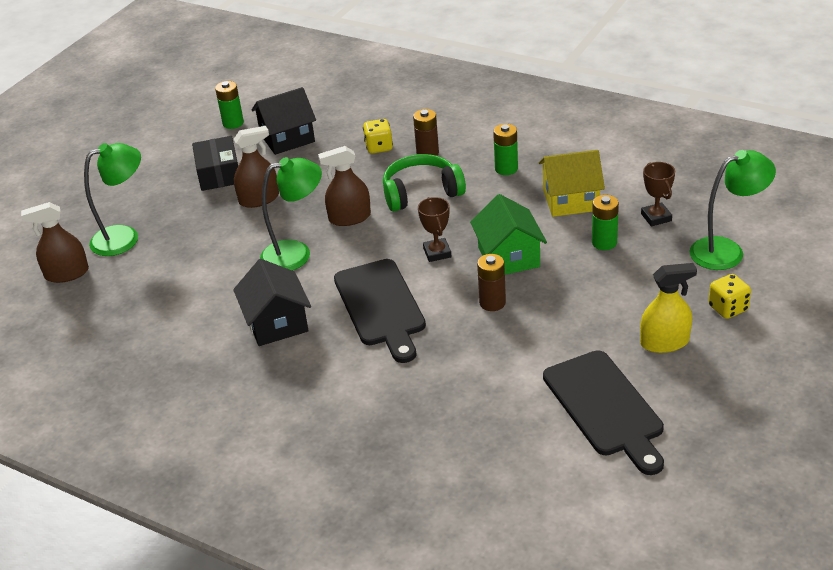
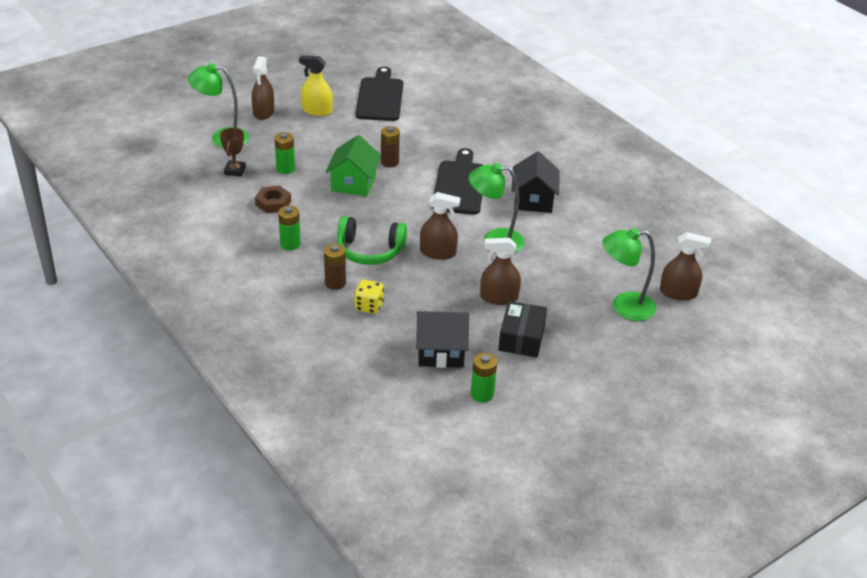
camera: 160 degrees left, 0 degrees up
brown trophy [418,197,451,262] -> none
yellow house [539,150,605,217] -> brown nut [255,186,291,213]
yellow dice [708,274,751,319] -> brown spray bottle [252,56,274,120]

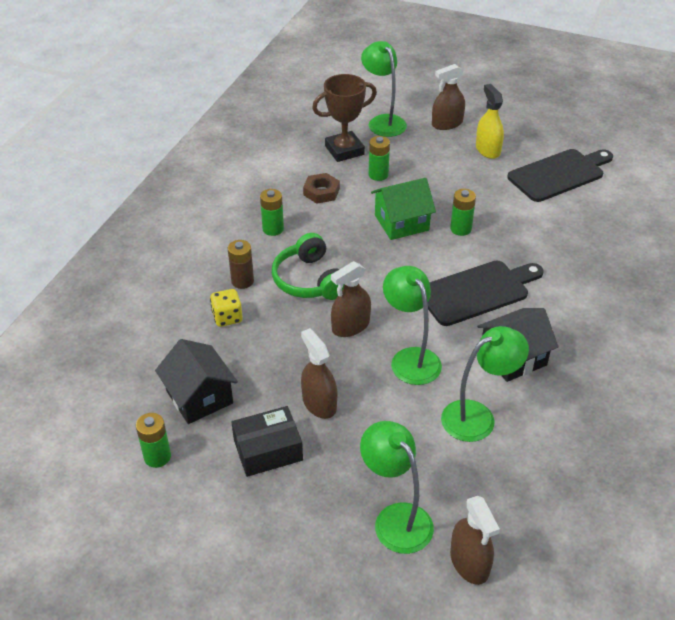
camera: 60 degrees right, 5 degrees up
brown trophy [220,128,246,177] -> brown trophy [312,74,377,162], size x1.67
brown battery [381,126,400,167] -> green battery [450,189,476,236]
brown spray bottle [420,192,460,260] -> brown spray bottle turned 75 degrees clockwise [331,261,371,337]
none -> green lamp [441,326,529,442]

